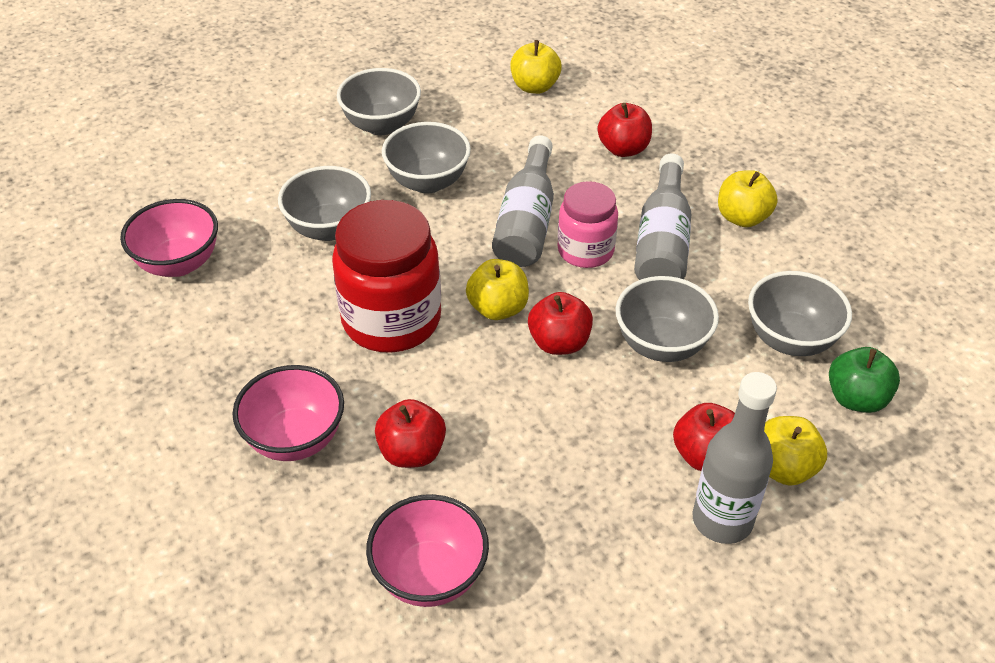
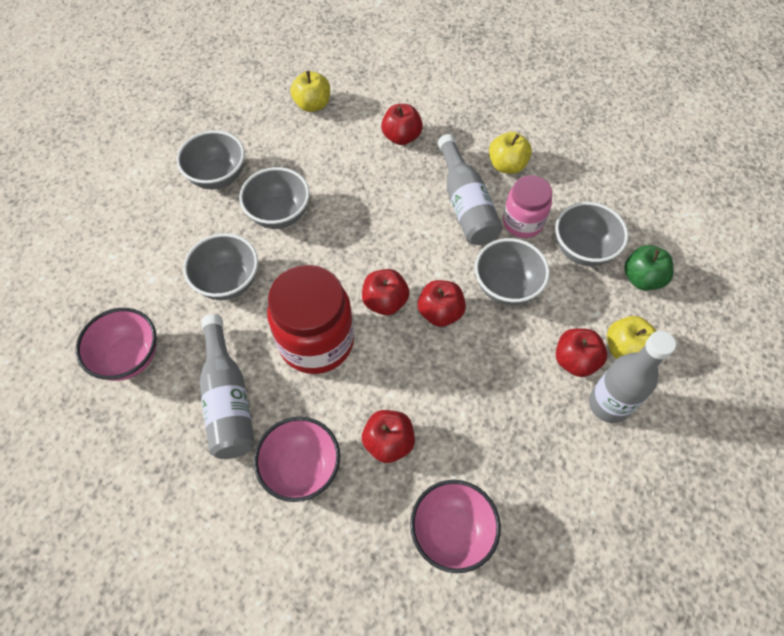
camera: 25 degrees left, 15 degrees up
yellow apple [466,259,529,320] -> red apple [362,269,409,315]
grey bottle [492,135,554,267] -> grey bottle moved to [199,314,255,459]
pink jar [557,181,618,268] -> pink jar moved to [503,175,552,238]

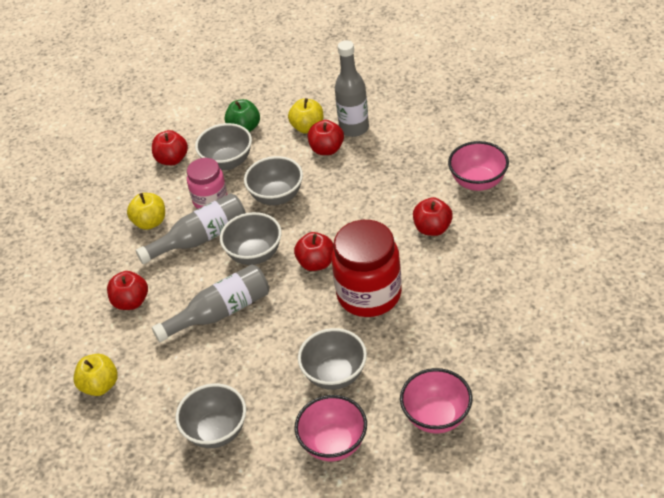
camera: 100 degrees left, 15 degrees down
grey bottle [199,314,255,459] -> grey bottle moved to [152,264,269,342]
grey bowl [239,167,310,229] -> grey bowl moved to [220,212,282,265]
pink bowl [254,417,340,502] -> pink bowl moved to [294,395,367,461]
red apple [418,280,466,327] -> red apple moved to [152,130,188,165]

